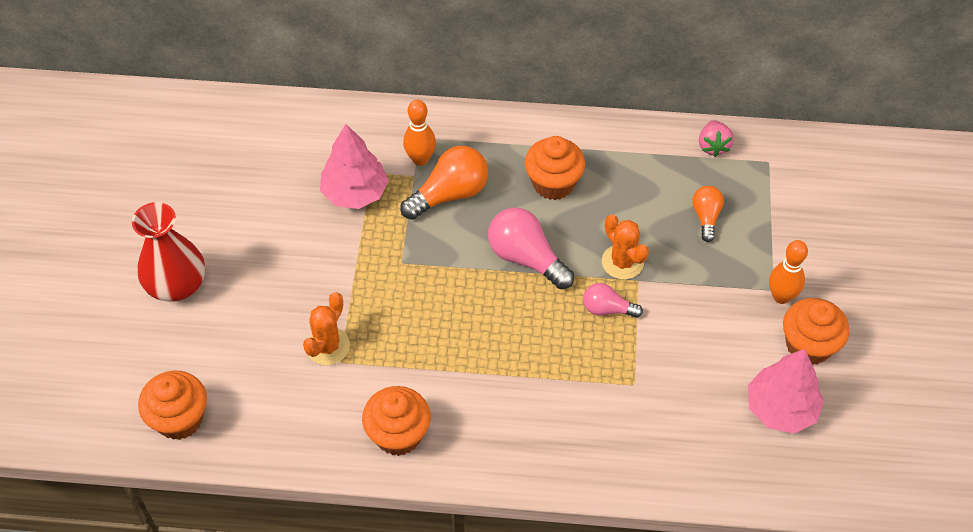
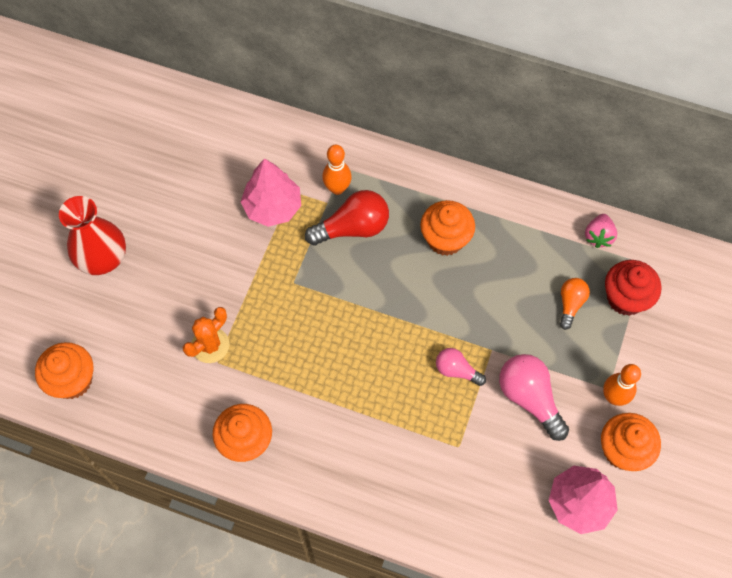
camera: 15 degrees right, 10 degrees up
orange light bulb [400,146,488,220] -> red light bulb [305,190,389,246]
pink light bulb [488,207,574,289] -> pink light bulb moved to [499,354,569,441]
orange cactus [602,214,649,280] -> none
none -> red cupcake [605,260,662,316]

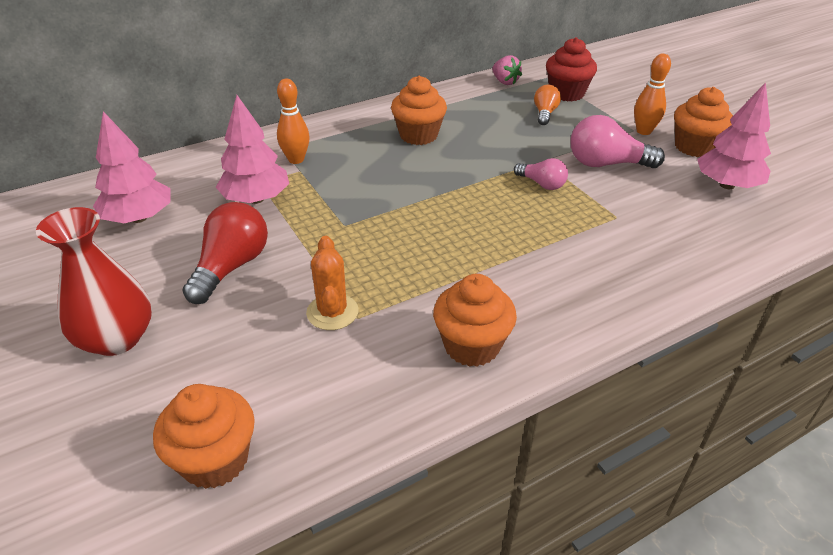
camera: 50 degrees left, 25 degrees down
red light bulb [305,190,389,246] -> red light bulb moved to [182,202,268,304]
pink light bulb [436,348,486,386] -> pink light bulb turned 120 degrees counterclockwise [514,158,568,190]
orange light bulb [560,278,590,330] -> orange light bulb turned 45 degrees clockwise [534,84,561,125]
none -> pink tree [93,111,171,223]

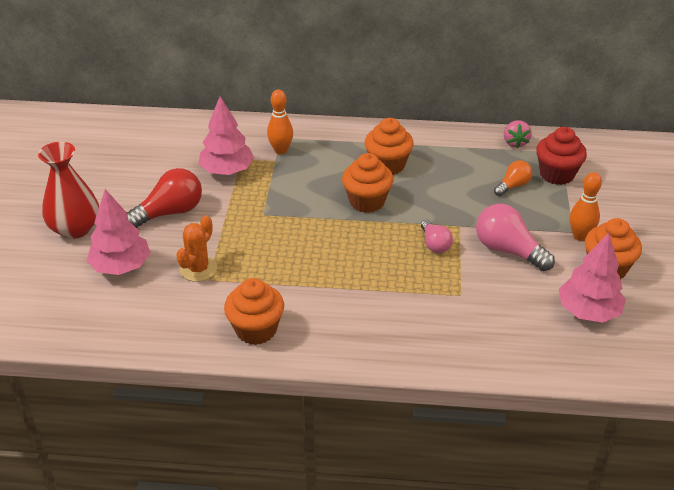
camera: 35 degrees right, 0 degrees up
pink tree [93,111,171,223] -> pink tree moved to [86,189,150,275]
orange cupcake [153,384,255,489] -> orange cupcake moved to [342,153,393,213]

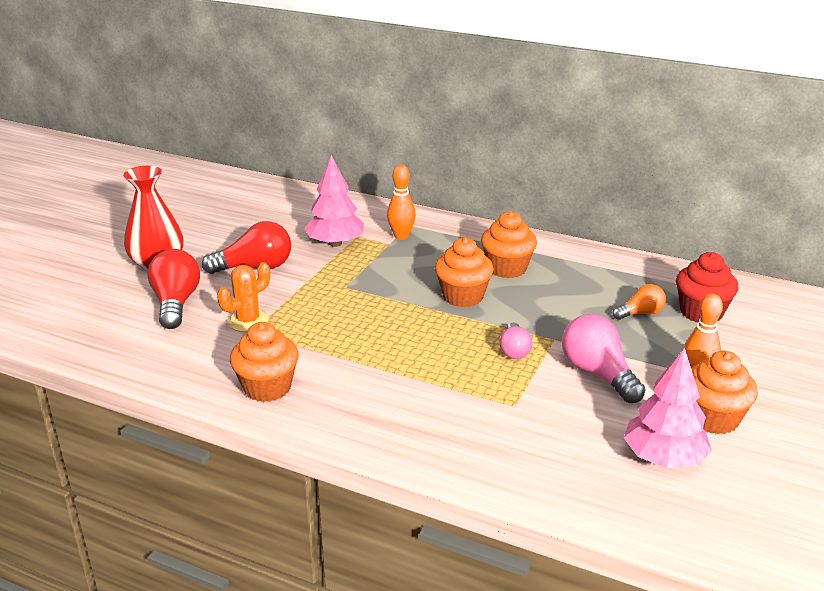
camera: 20 degrees right, 10 degrees down
pink tree [86,189,150,275] -> red light bulb [147,249,200,329]
pink strawberry [504,120,532,148] -> none

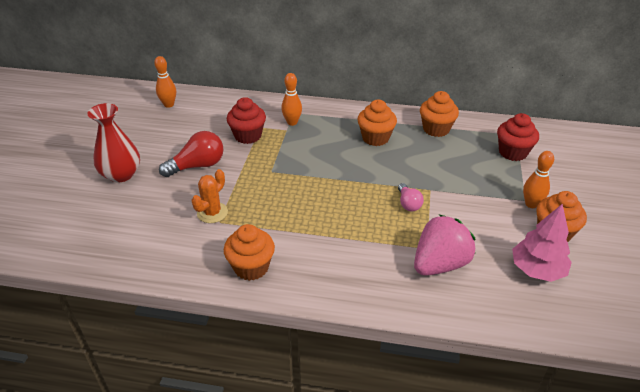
camera: 15 degrees left, 10 degrees up
red light bulb [147,249,200,329] -> none
pink tree [304,155,364,247] -> red cupcake [227,97,266,144]
orange cupcake [435,237,494,307] -> orange cupcake moved to [420,91,459,137]
pink light bulb [562,314,646,403] -> none
orange light bulb [613,284,666,320] -> none
none -> orange bowling pin [154,56,176,108]
none -> pink strawberry [414,215,476,276]

